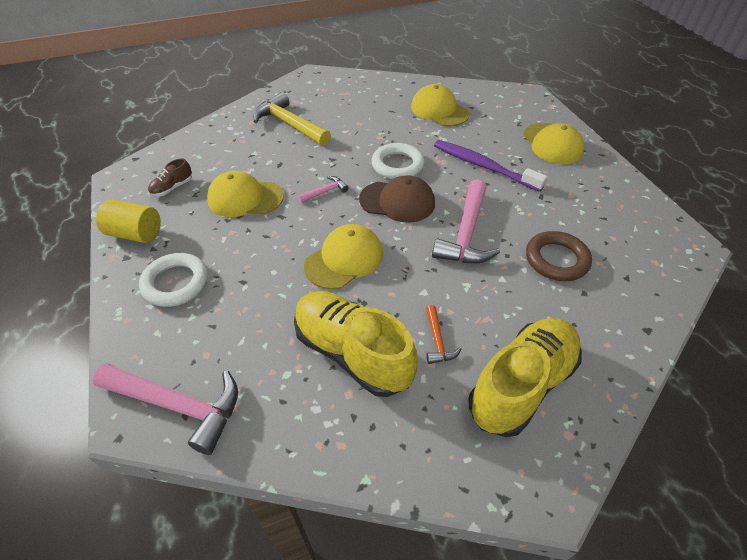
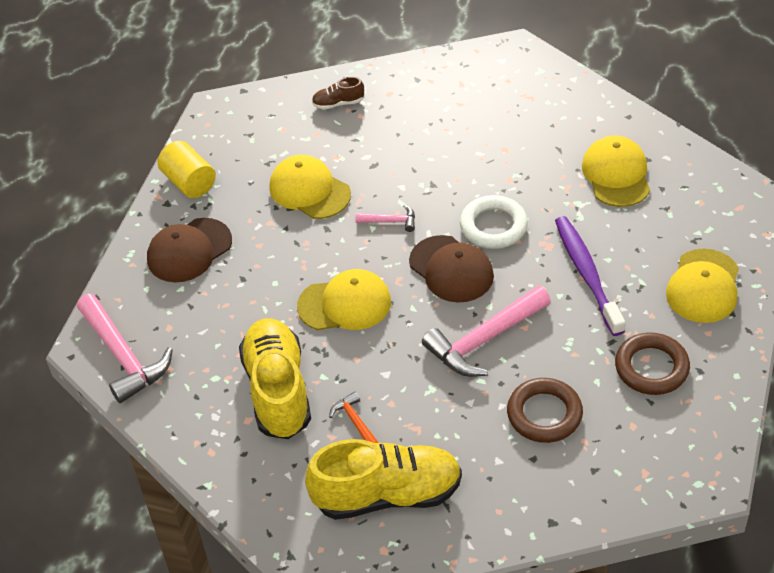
camera: 40 degrees right, 0 degrees up
white ring [139,253,208,307] -> brown cap [147,218,232,282]
brown shoe [148,159,192,197] -> brown shoe moved to [312,77,364,110]
yellow hammer [253,92,331,146] -> none
orange hammer [426,305,461,364] -> orange hammer turned 120 degrees clockwise [329,392,379,443]
none -> brown ring [615,332,690,395]

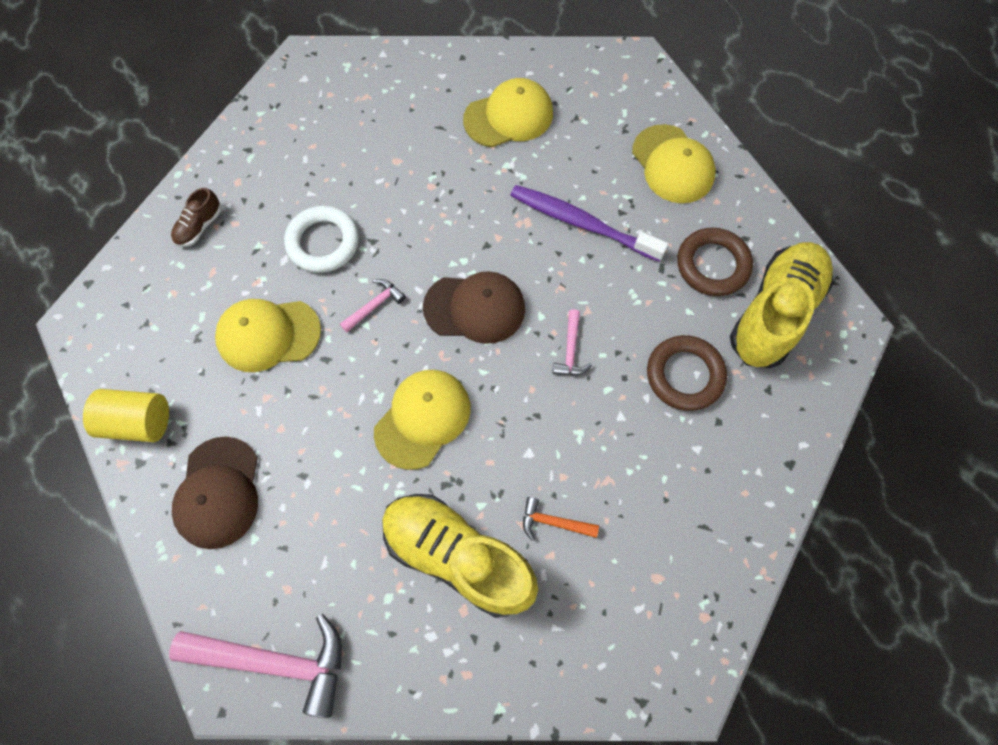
camera: 50 degrees left, 20 degrees up
yellow shoe [305,439,462,520] -> yellow shoe moved to [730,242,833,368]
pink hammer [422,286,551,377] -> pink hammer [552,309,592,375], size x0.48
white ring [460,195,528,249] -> white ring moved to [284,206,359,273]
yellow cap [582,136,650,207] -> yellow cap turned 120 degrees clockwise [463,78,553,147]

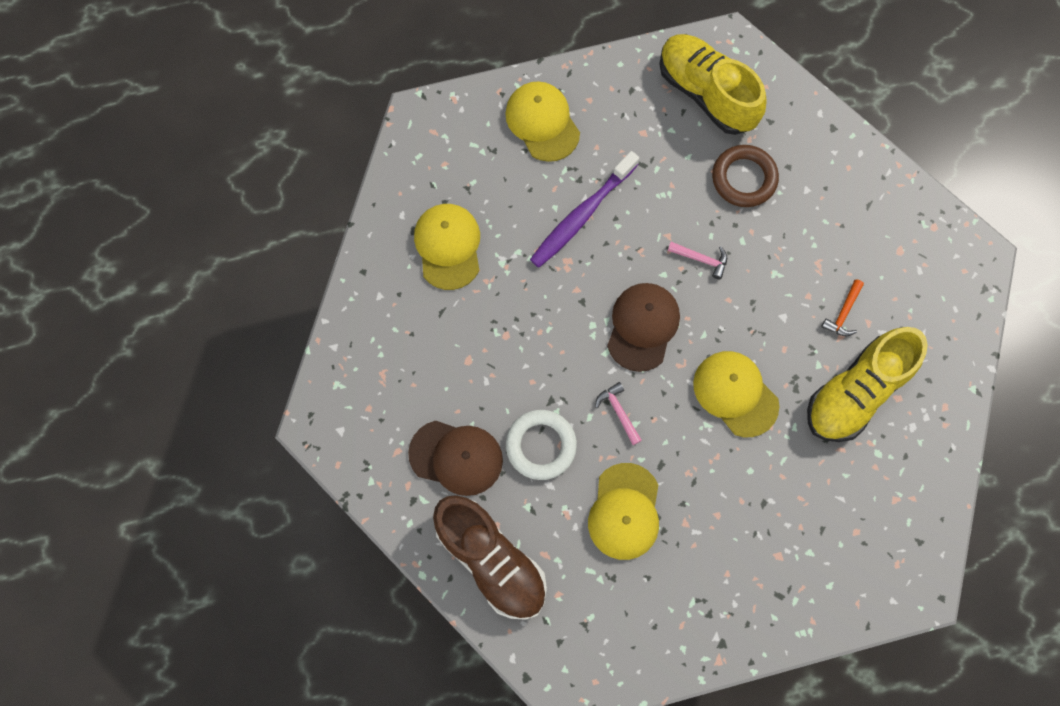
camera: 75 degrees left, 5 degrees up
yellow cylinder [83,389,169,442] -> none
pink hammer [169,614,342,718] -> none
brown shoe [171,188,221,247] -> brown shoe [433,495,547,620], size x2.29
brown cap [172,436,258,549] -> brown cap moved to [408,421,503,496]
yellow cap [632,124,716,203] -> yellow cap turned 105 degrees counterclockwise [505,81,580,162]
brown ring [677,228,753,296] -> none

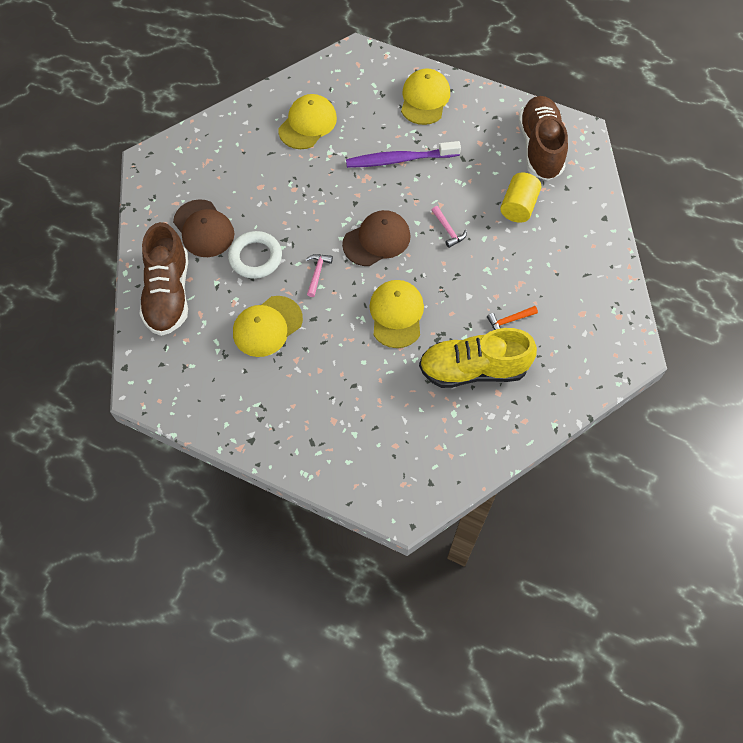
camera: 40 degrees right, 10 degrees down
yellow shoe [659,34,767,135] -> brown shoe [518,96,568,181]
brown ring [712,145,779,207] -> yellow cylinder [500,173,541,223]

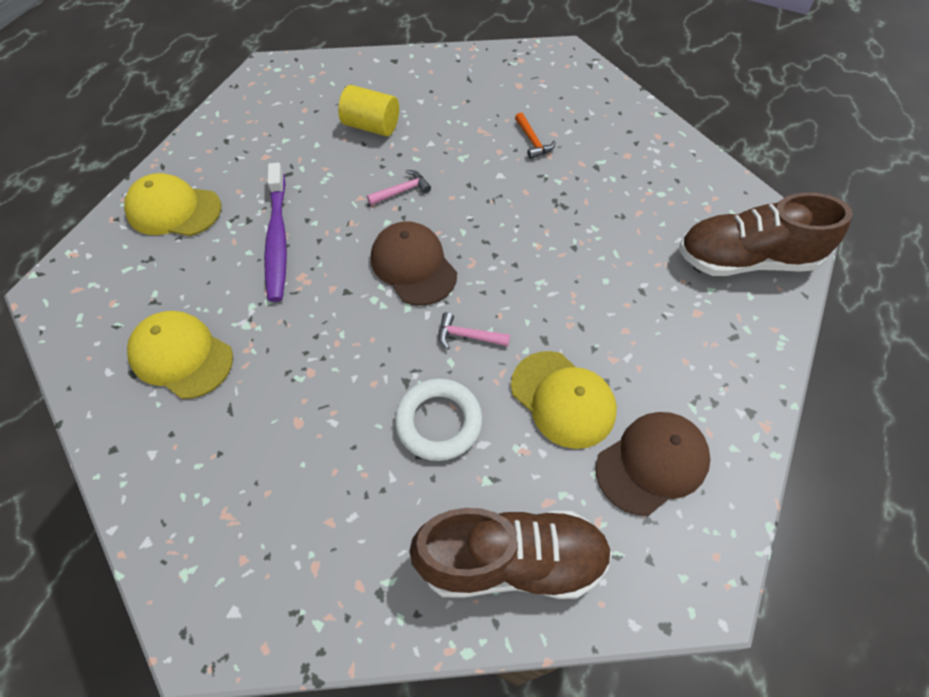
camera: 90 degrees left, 5 degrees down
brown cap [173,199,234,257] -> brown cap moved to [596,412,711,516]
yellow cap [369,280,424,348] -> none
yellow shoe [419,328,537,388] -> none
brown shoe [518,96,568,181] -> brown shoe moved to [679,192,853,276]

